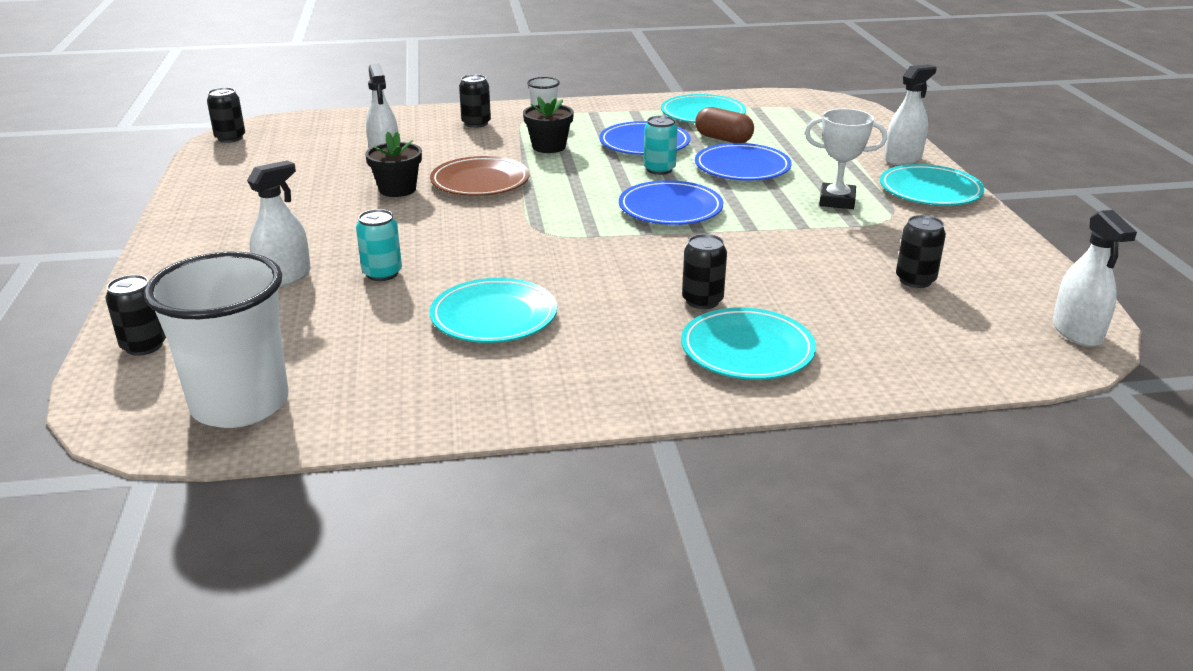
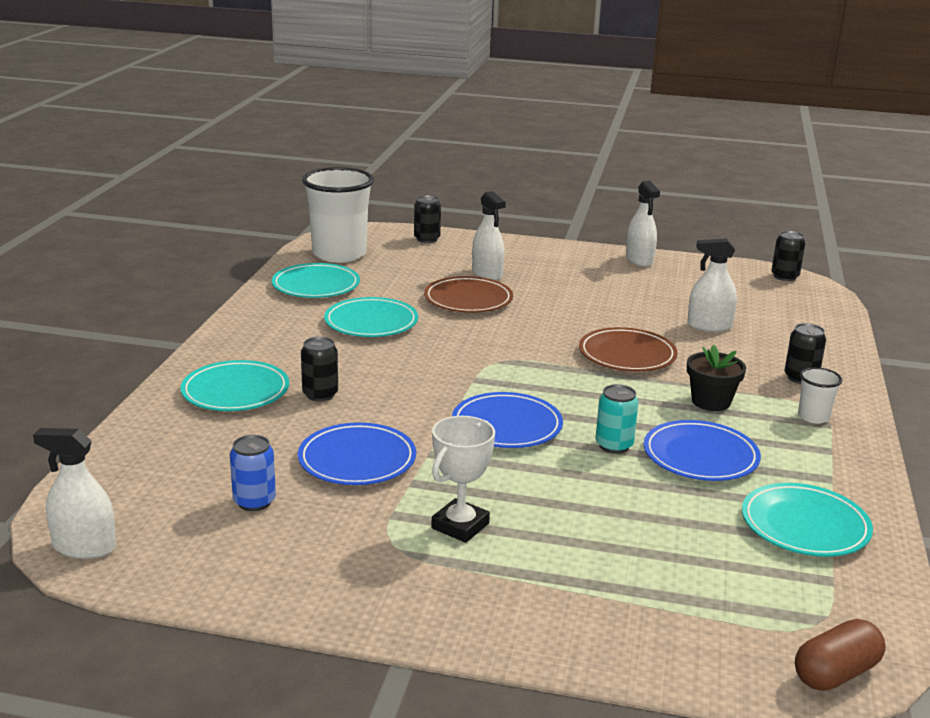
camera: 110 degrees right, 5 degrees down
turquoise can [356,209,402,281] -> brown plate [424,276,513,313]
black flower pot [365,132,422,197] -> none
brown capsule [695,107,754,143] -> brown capsule moved to [795,619,886,691]
blue plate [695,143,792,181] -> blue plate moved to [298,422,416,485]
turquoise plate [880,164,985,206] -> turquoise plate moved to [272,263,360,298]
white spray bottle [884,64,936,165] -> white spray bottle moved to [626,181,660,267]
black can [896,215,946,288] -> blue can [230,435,276,511]

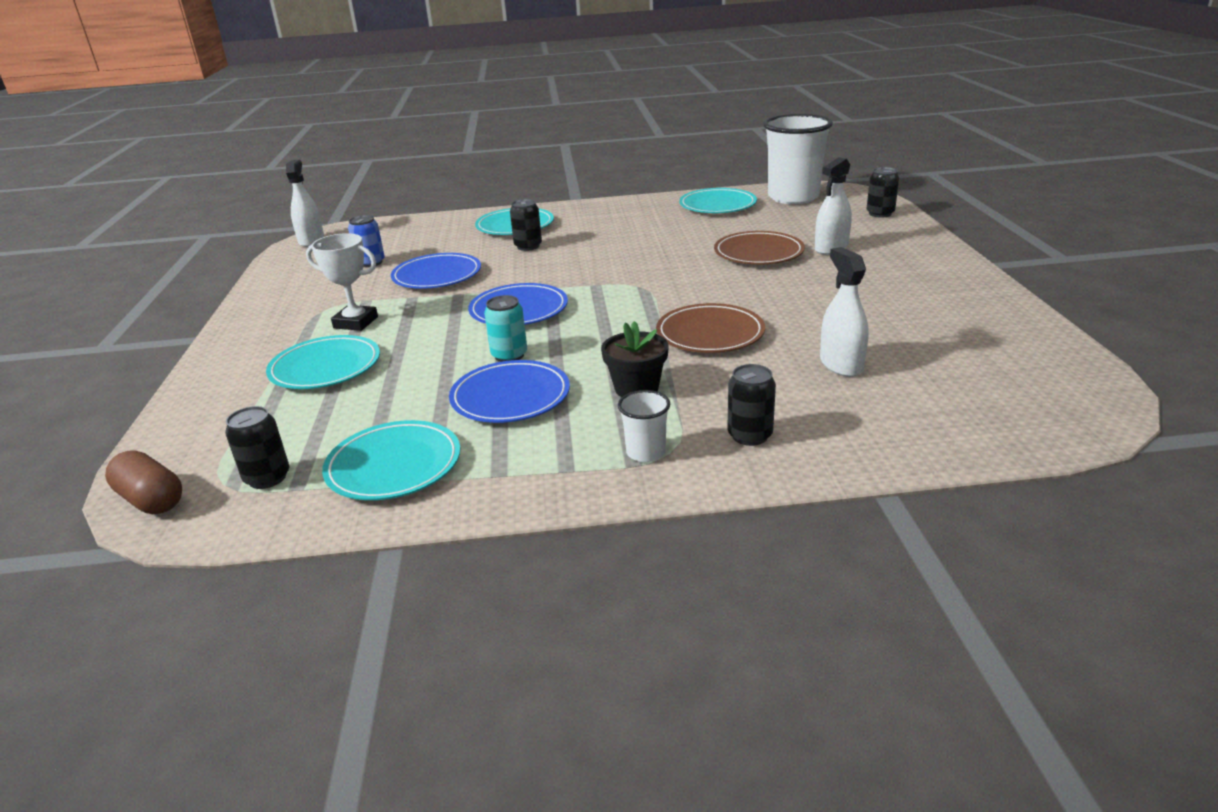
camera: 75 degrees right, 5 degrees up
turquoise plate [324,297,418,337] -> turquoise plate moved to [266,335,380,389]
white spray bottle [626,181,660,267] -> none
black can [771,231,806,281] -> black can moved to [225,406,289,489]

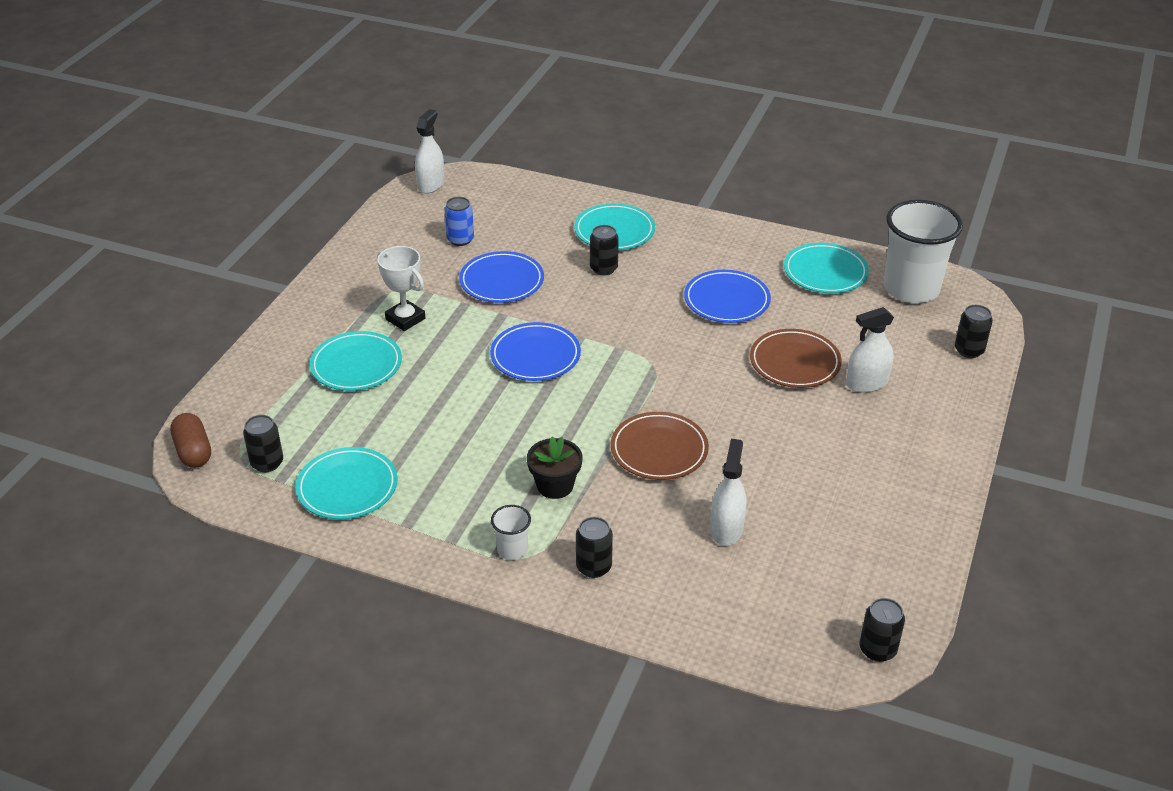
camera: 25 degrees right, 10 degrees up
blue plate [449,360,570,423] -> blue plate moved to [684,270,771,323]
turquoise can [484,295,527,362] -> none
none -> black can [860,598,905,662]

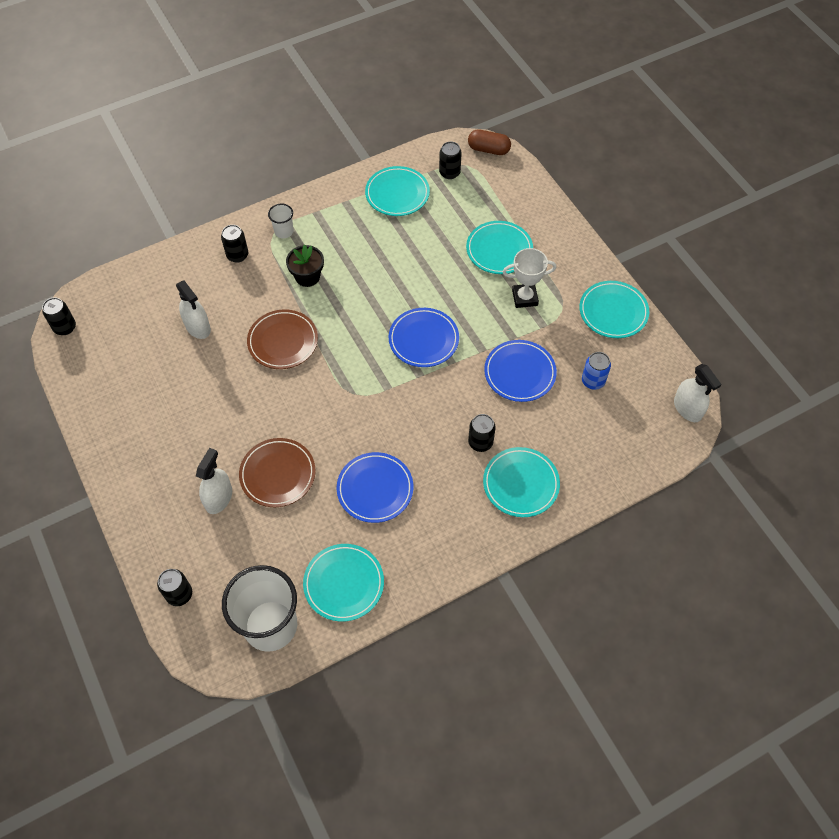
camera: 130 degrees right, 20 degrees up
none -> turquoise plate [579,281,649,338]

